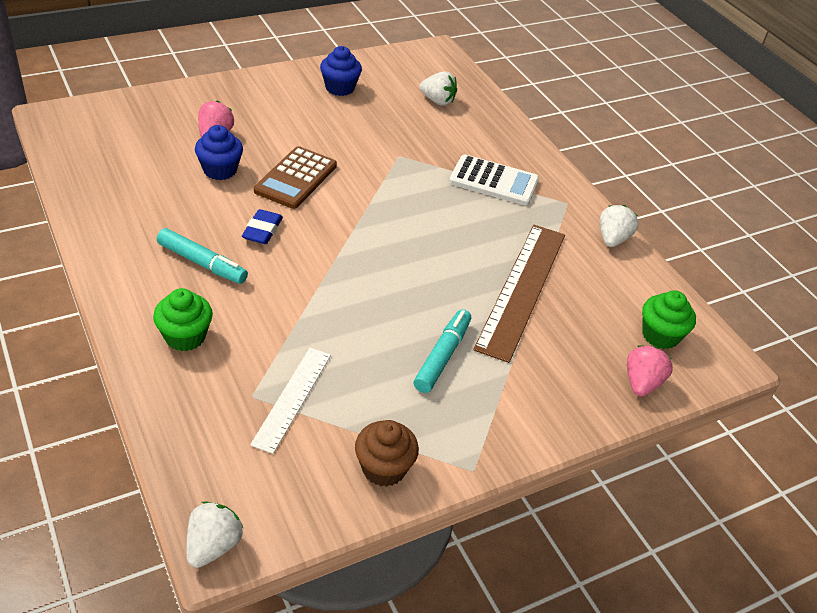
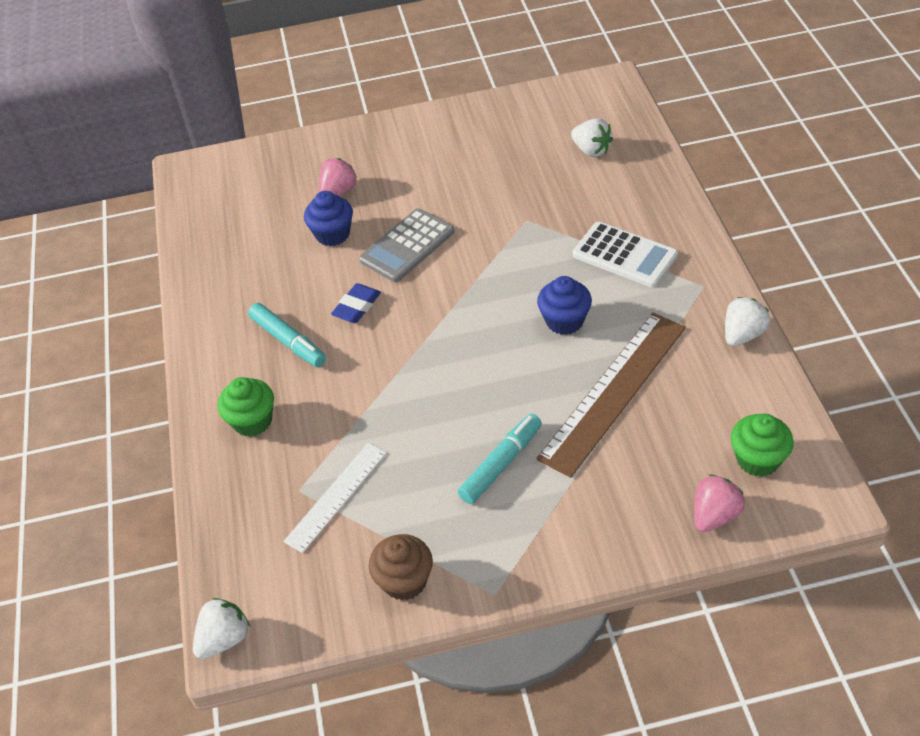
camera: 25 degrees right, 5 degrees up
brown calculator [254,146,337,209] -> grey calculator [359,208,454,282]
blue cupcake [320,46,362,96] -> blue cupcake moved to [537,276,592,335]

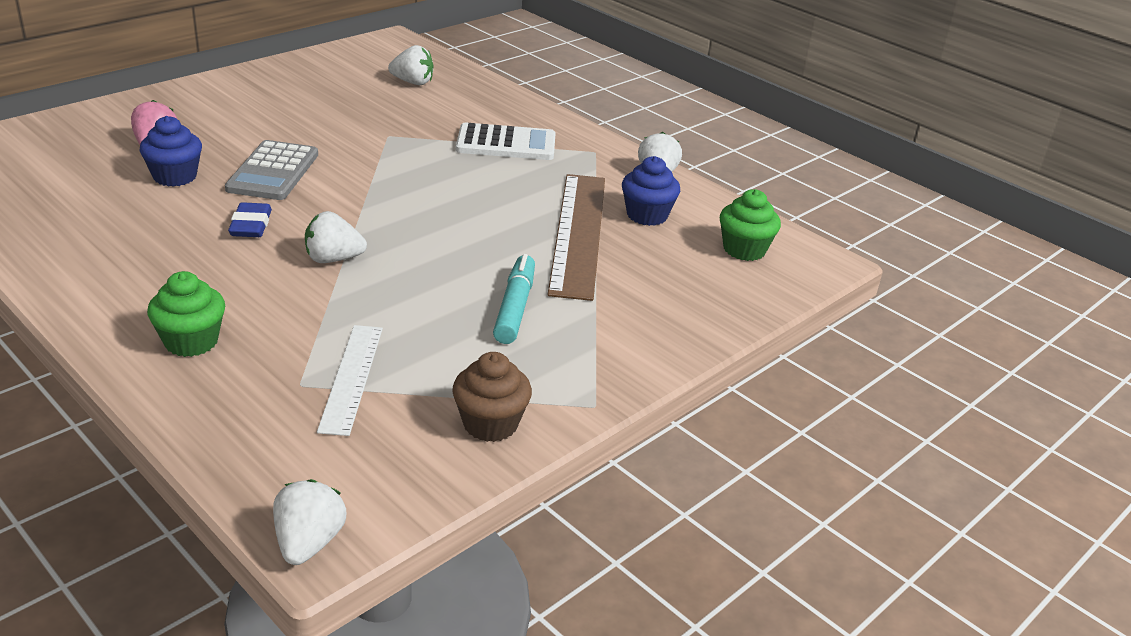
camera: 40 degrees left, 15 degrees down
turquoise marker [248,303,326,367] -> none
blue cupcake [537,276,592,335] -> blue cupcake moved to [622,156,680,226]
pink strawberry [694,475,745,532] -> none
none -> white strawberry [305,211,367,263]

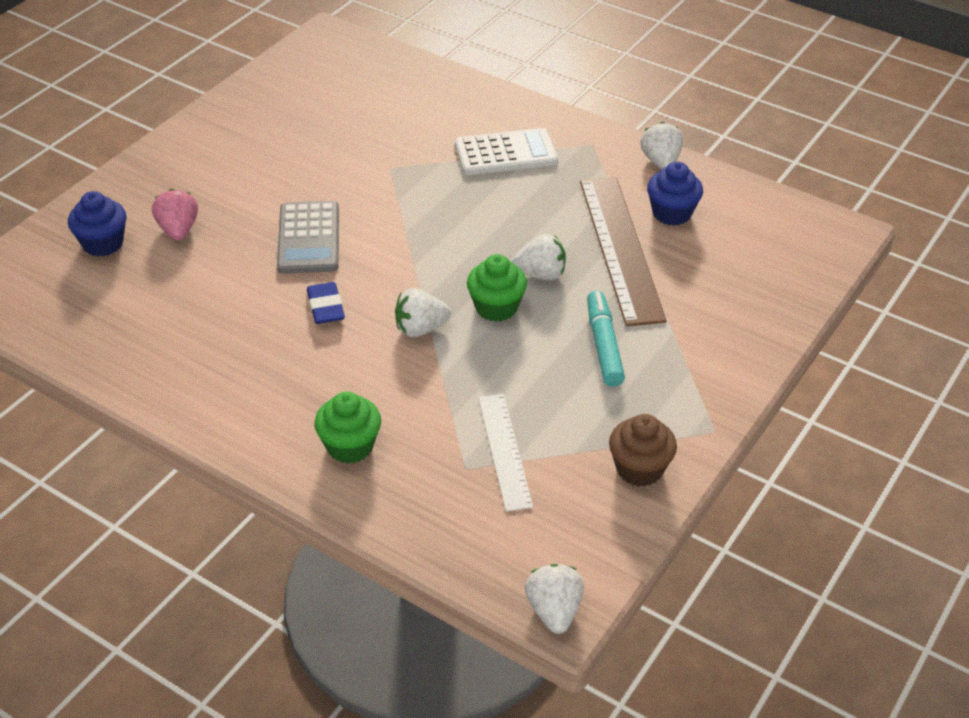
camera: 10 degrees left, 10 degrees up
blue cupcake [140,116,202,187] -> blue cupcake moved to [68,191,127,257]
white strawberry [388,45,434,85] -> white strawberry moved to [511,234,566,280]
green cupcake [720,189,781,261] -> green cupcake moved to [467,254,527,322]

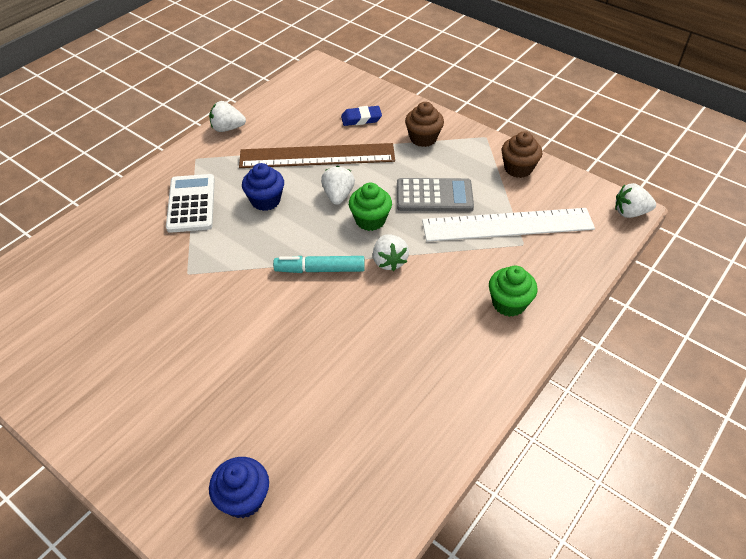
camera: 85 degrees left, 5 degrees up
pink strawberry [152,189,198,241] -> none
grey calculator [277,201,339,274] -> grey calculator moved to [397,178,474,212]
blue eraser [307,282,345,324] -> blue eraser moved to [341,106,382,126]
white ruler [478,394,533,512] -> white ruler [422,208,595,242], size x1.70
turquoise marker [587,291,625,387] -> turquoise marker moved to [273,256,365,273]
blue cupcake [647,162,703,226] -> blue cupcake moved to [242,163,284,211]
none -> brown cupcake [405,102,444,147]

